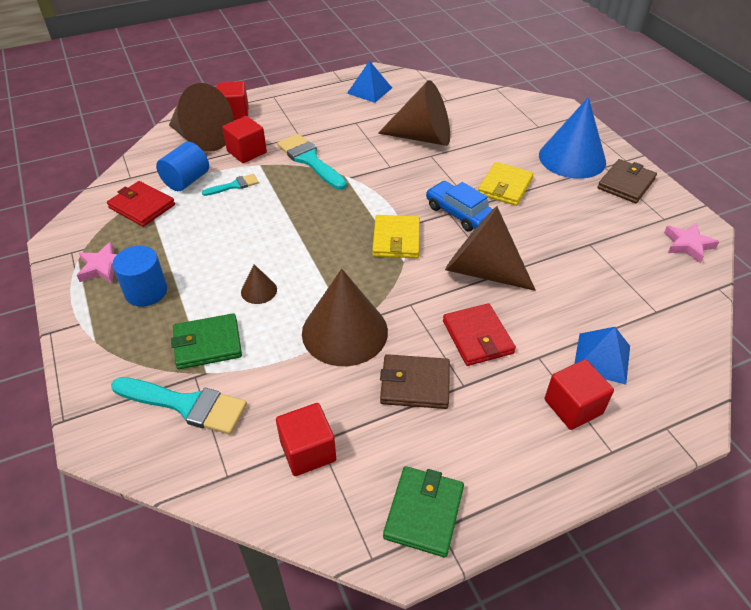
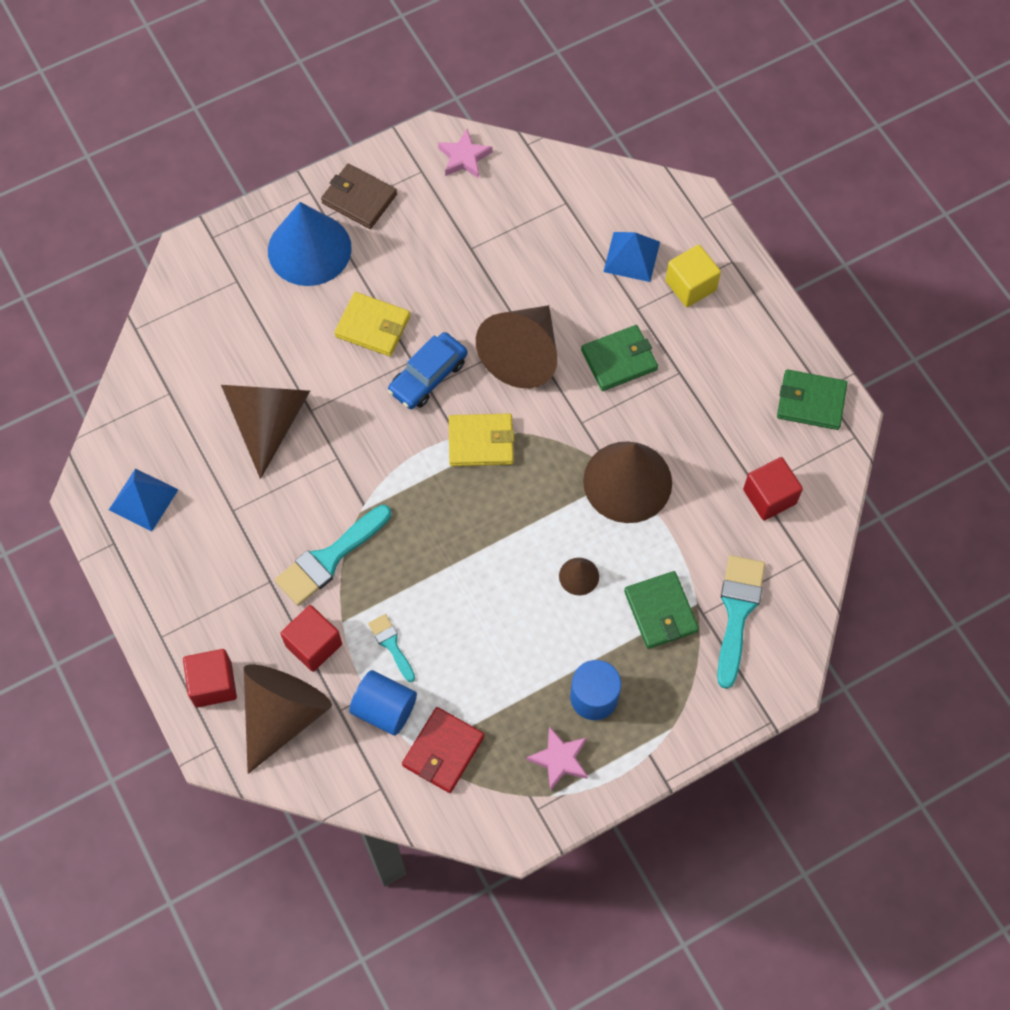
camera: 95 degrees left, 20 degrees up
brown wallet [380,354,450,409] -> none
red wallet [443,303,516,366] -> green wallet [581,325,658,391]
red cube [544,359,614,430] -> yellow cube [665,245,721,307]

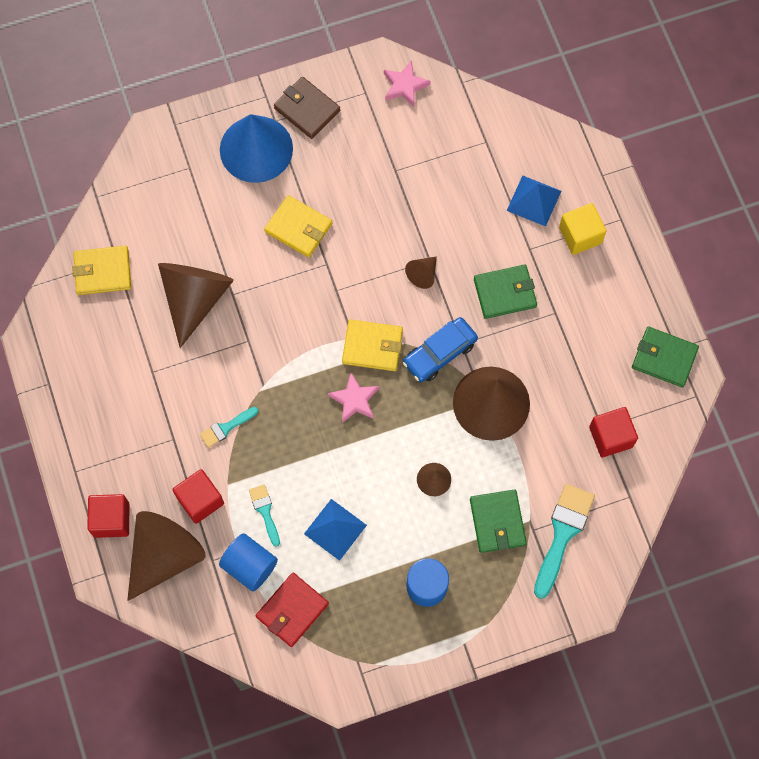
camera: 10 degrees right, 5 degrees up
blue pyramid [109,468,179,531] -> blue pyramid moved to [304,499,367,561]
turquoise brush [275,505,391,606] -> turquoise brush [200,407,258,448], size x0.54
blue car [388,332,467,409] -> blue car moved to [403,317,478,382]
brown cone [476,305,557,388] -> brown cone [405,256,437,289], size x0.44
pink star [527,726,588,791] -> pink star moved to [328,373,379,423]
none -> yellow wallet [72,246,131,295]

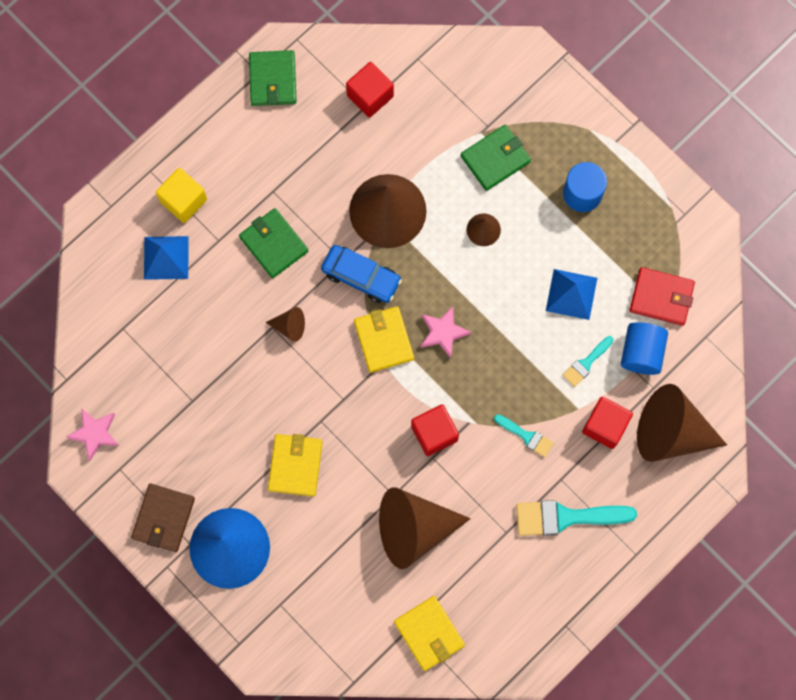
camera: 115 degrees left, 5 degrees up
red cube [87,494,130,538] -> red cube moved to [411,404,459,456]
turquoise brush [534,484,595,599] -> turquoise brush moved to [516,500,637,536]

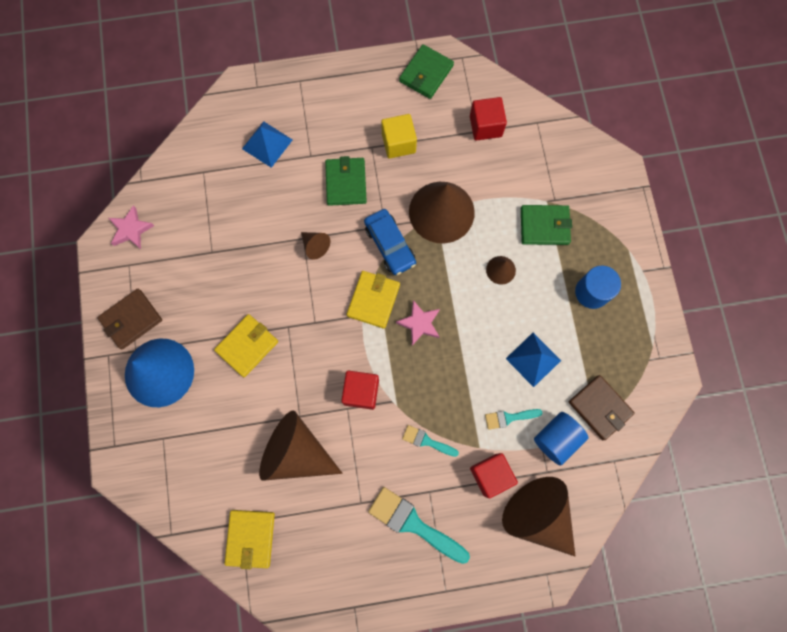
camera: 35 degrees right, 0 degrees up
yellow cube [156,168,207,223] -> yellow cube moved to [381,114,417,159]
turquoise brush [494,414,554,457] -> turquoise brush turned 135 degrees clockwise [402,425,459,457]
red wallet [629,267,695,326] -> brown wallet [569,375,635,441]

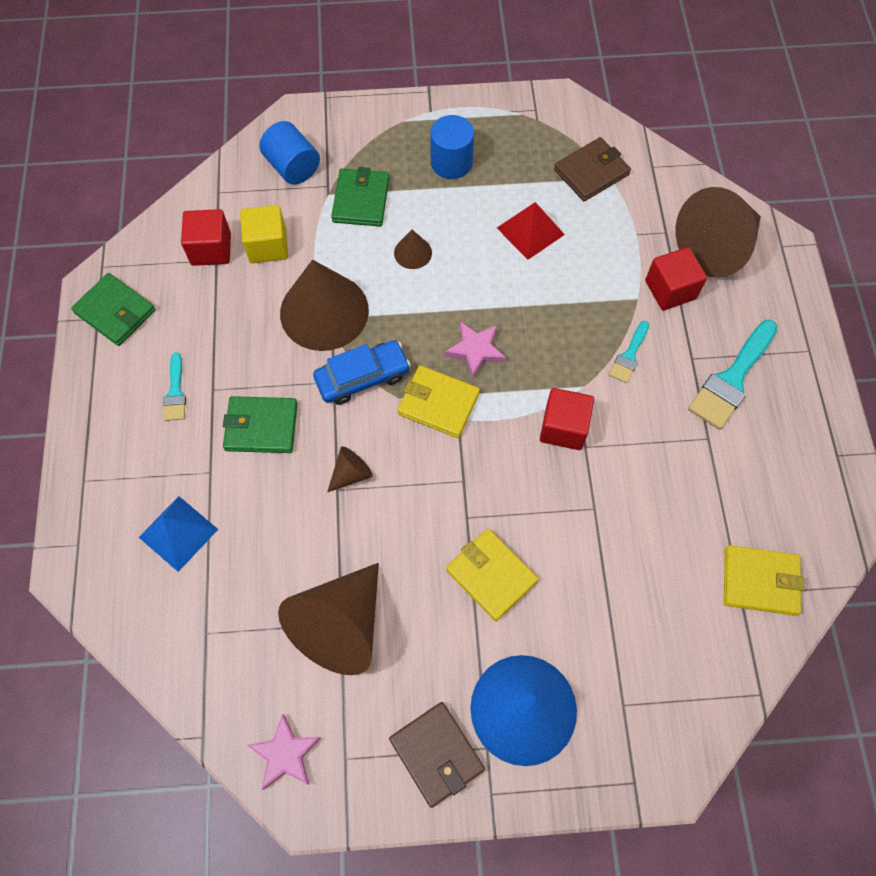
camera: 85 degrees left, 10 degrees down
brown cone [259,411,343,481] -> brown cone moved to [278,563,379,675]
yellow cube [381,114,417,159] -> yellow cube moved to [240,205,288,263]
turquoise brush [485,409,542,430] -> turquoise brush moved to [163,352,186,421]
blue pyramid [506,333,561,387] -> red pyramid [497,202,565,260]
blue cylinder [534,412,589,466] -> blue cylinder moved to [259,121,320,184]

